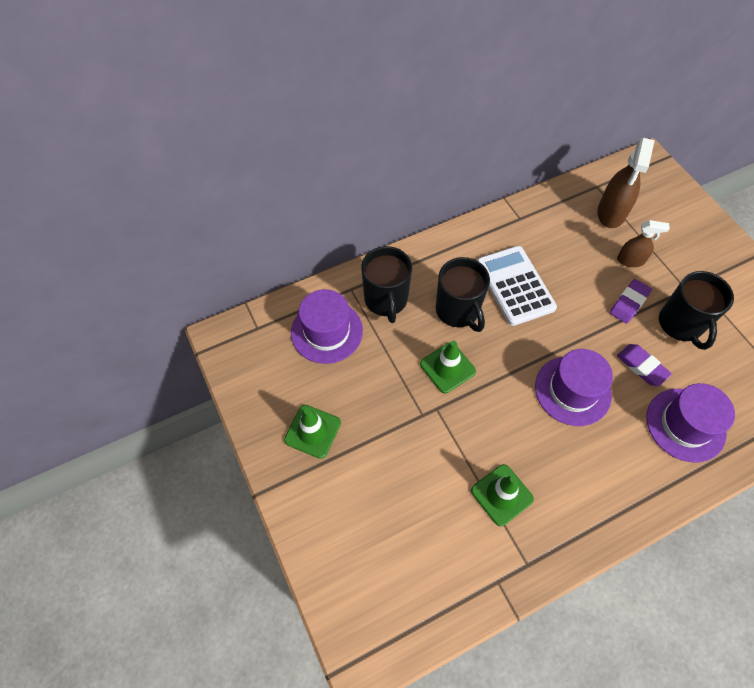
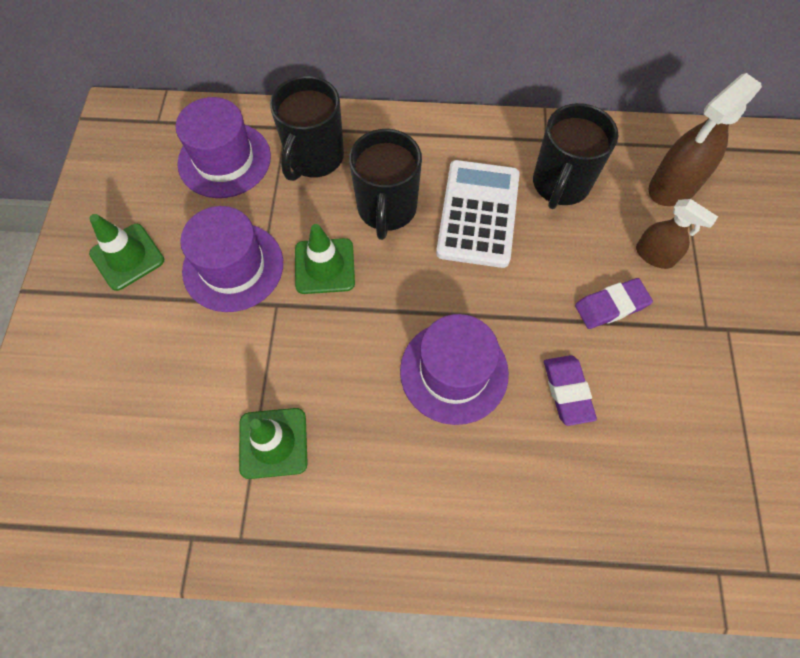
camera: 30 degrees right, 5 degrees up
purple hat [647,383,735,462] -> purple hat moved to [180,206,283,312]
black mug [659,271,734,350] -> black mug moved to [533,103,618,209]

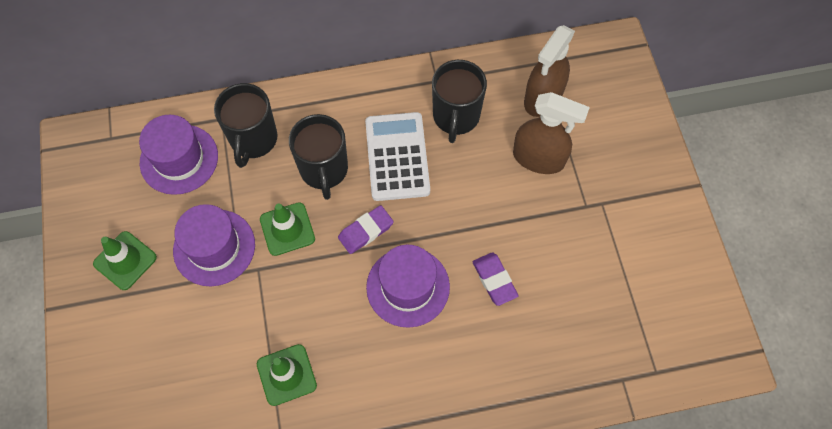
camera: 15 degrees left, 0 degrees up
purple eraser [575,278,653,329] -> purple eraser moved to [338,205,394,254]
brown spray bottle [636,199,718,269] -> brown spray bottle [513,92,590,174], size x1.66

